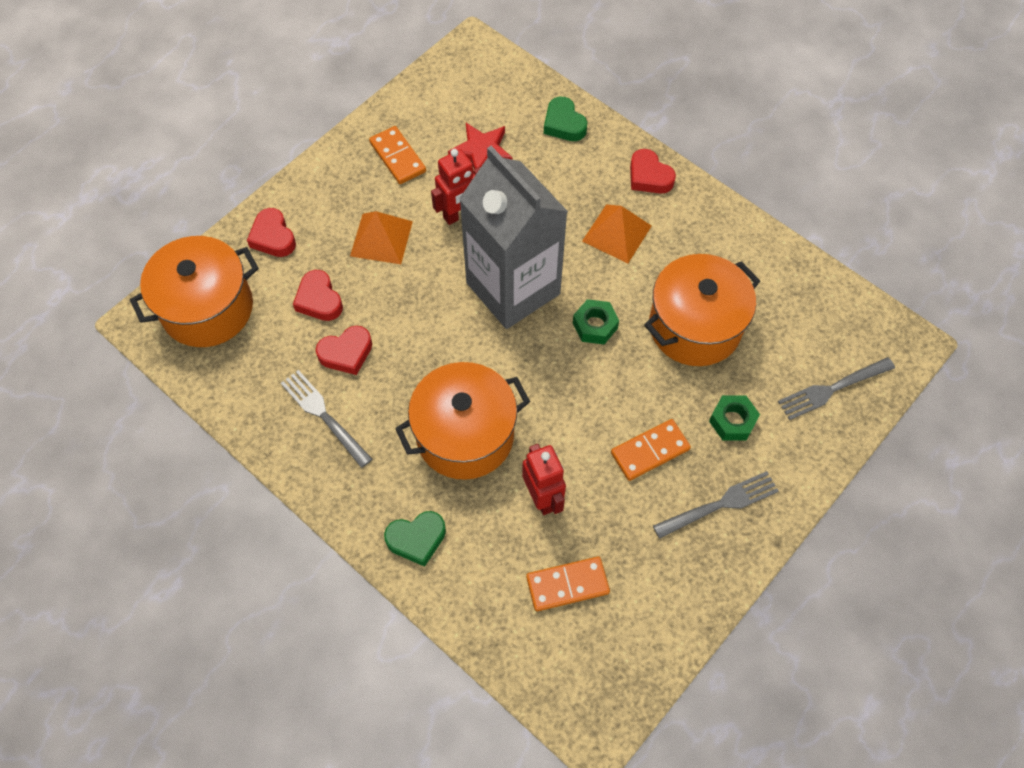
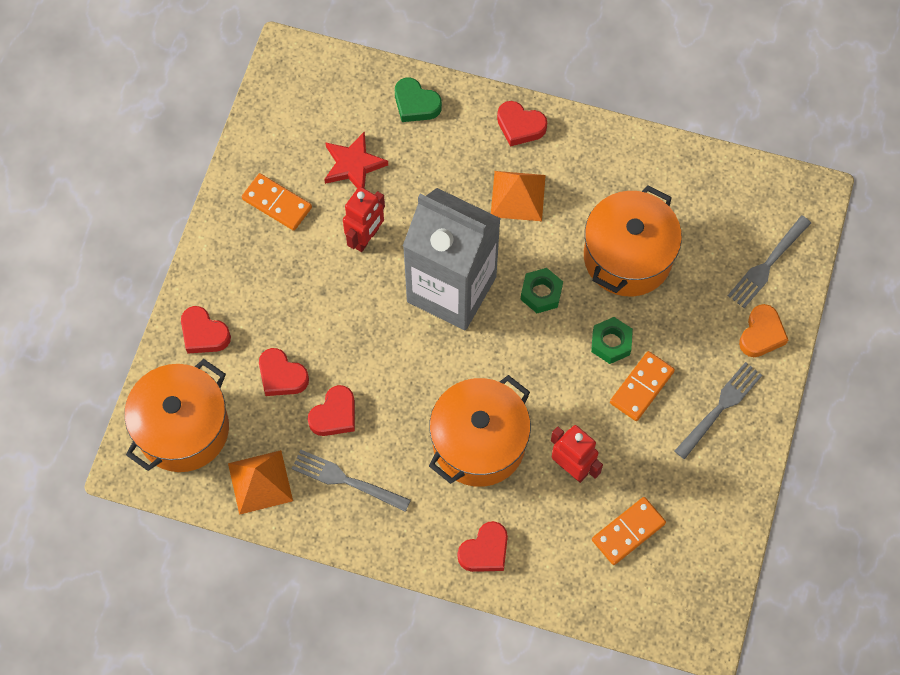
camera: 25 degrees left, 5 degrees up
orange pyramid [350,211,413,264] -> orange pyramid moved to [228,450,293,515]
green heart [384,511,446,567] -> red heart [457,521,508,572]
green nut [709,395,760,441] -> green nut moved to [591,317,633,364]
none -> orange heart [739,304,788,357]

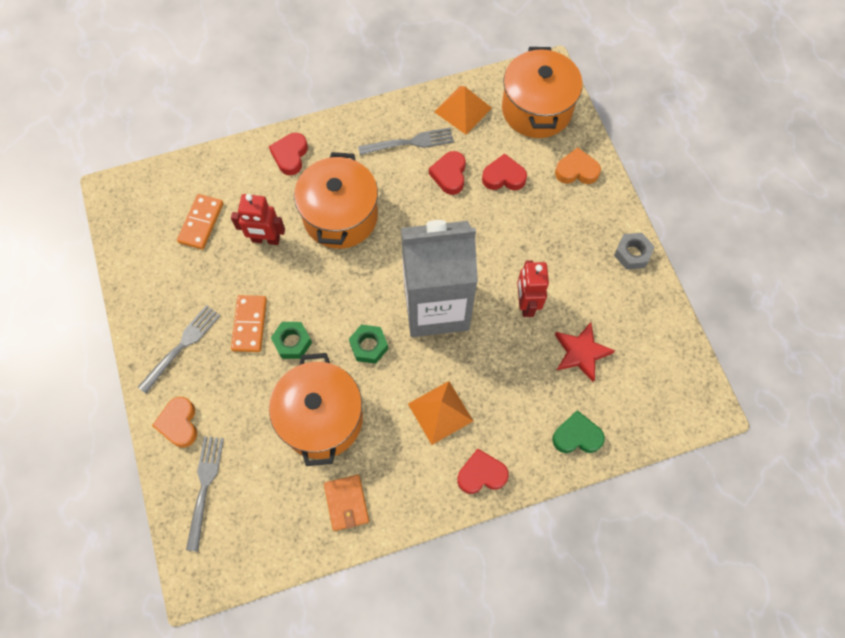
camera: 145 degrees right, 0 degrees up
red heart [181,306,231,354] -> orange heart [555,148,601,184]
orange domino [242,173,312,231] -> none
grey fork [675,362,762,459] -> grey fork turned 150 degrees counterclockwise [138,305,221,393]
none -> orange wallet [324,475,369,531]
none -> grey nut [614,233,655,270]

